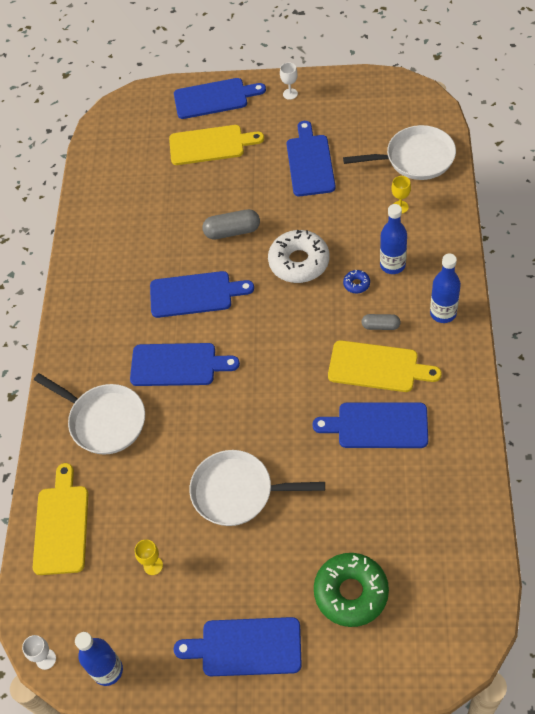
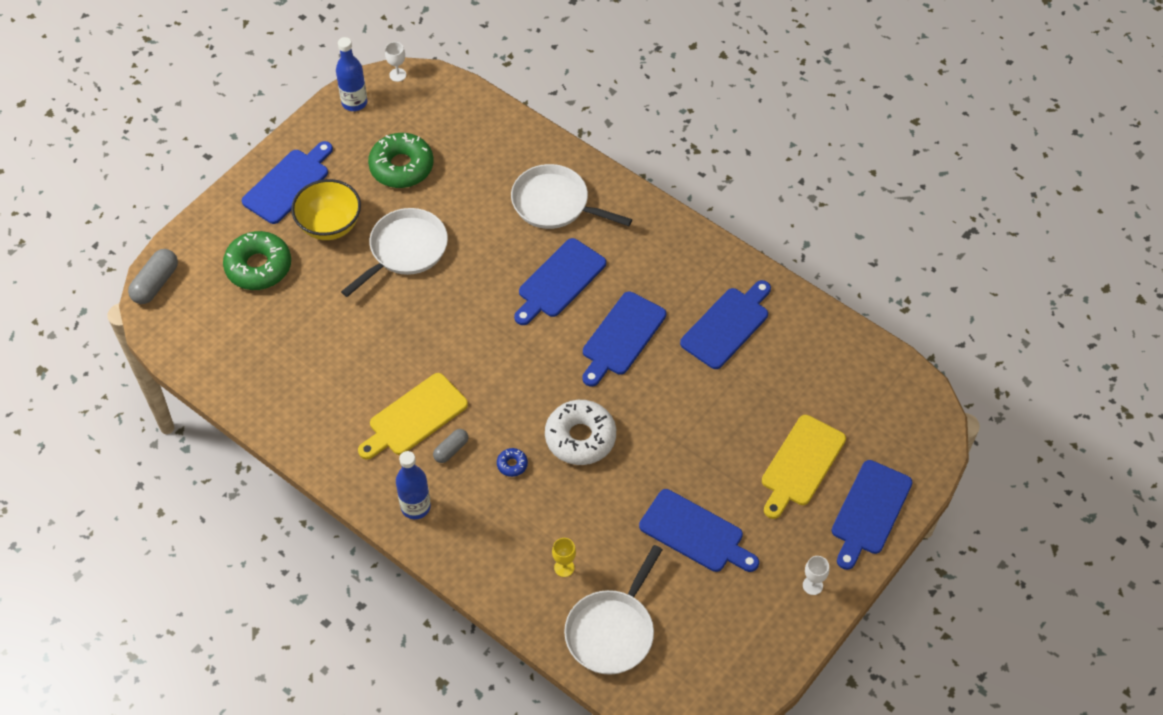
camera: 120 degrees right, 0 degrees up
yellow cutting board [33,463,88,575] -> none
white pan [34,373,145,455] -> white pan turned 45 degrees clockwise [511,164,632,229]
yellow goblet [135,539,163,575] -> green donut [368,133,434,188]
grey capsule [202,209,260,239] -> grey capsule moved to [128,249,178,304]
blue cutting board [312,402,428,448] -> blue cutting board moved to [680,280,771,369]
blue bottle [380,204,407,274] -> none
none -> yellow bowl [291,179,361,240]

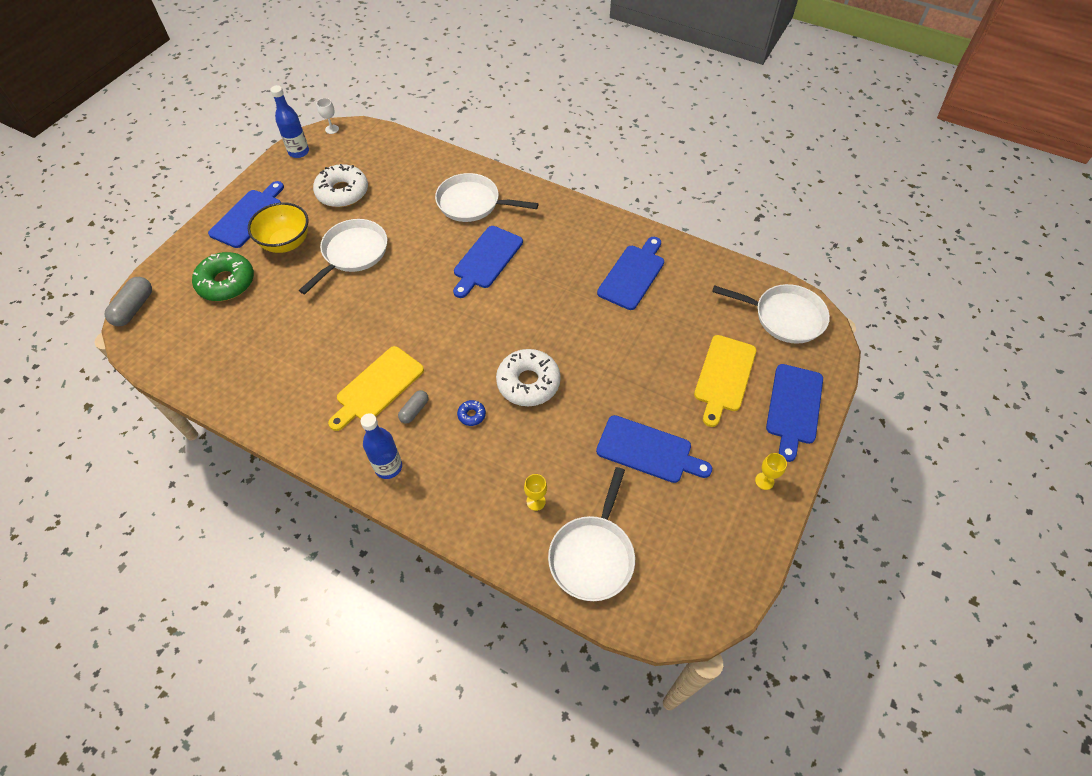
camera: 10 degrees left, 0 degrees up
green donut [368,133,434,188] -> white donut [313,164,368,207]
blue cutting board [583,291,666,386] -> none
white goblet [803,556,829,595] -> yellow goblet [755,453,787,490]
none -> white pan [712,284,830,344]

